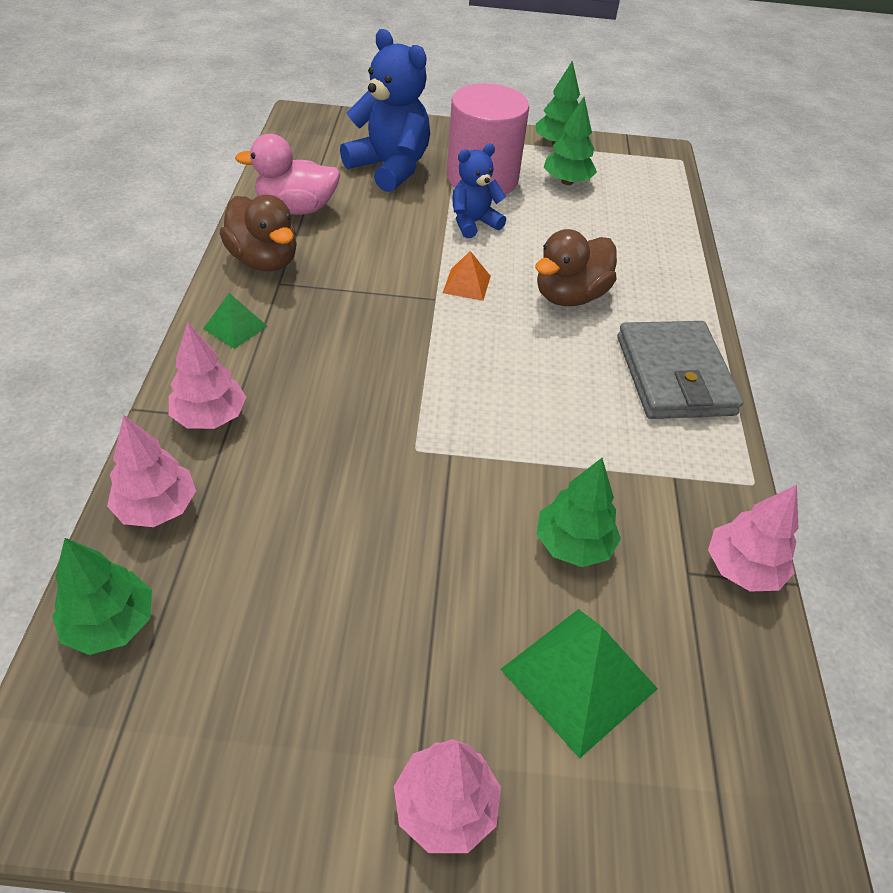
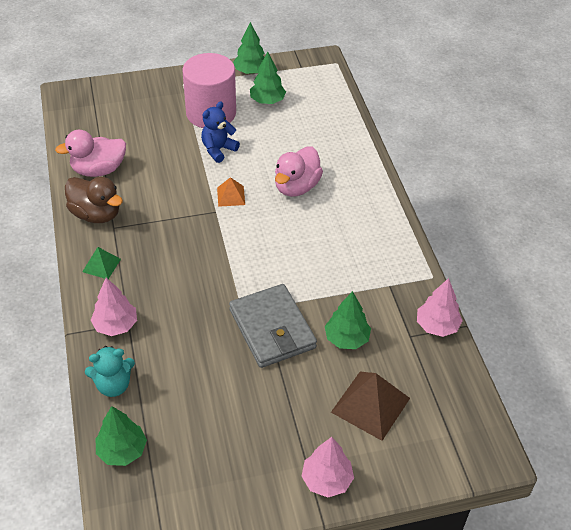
camera: 15 degrees left, 0 degrees up
pink tree [107,415,196,527] -> turquoise teddy bear [85,346,135,397]
blue teddy bear [340,29,430,192] -> none
green pyramid [501,609,658,759] -> brown pyramid [331,372,410,441]
brown duck [535,229,617,306] -> pink duck [275,147,323,197]
grey wallet [617,321,743,419] -> grey wallet moved to [229,284,317,368]

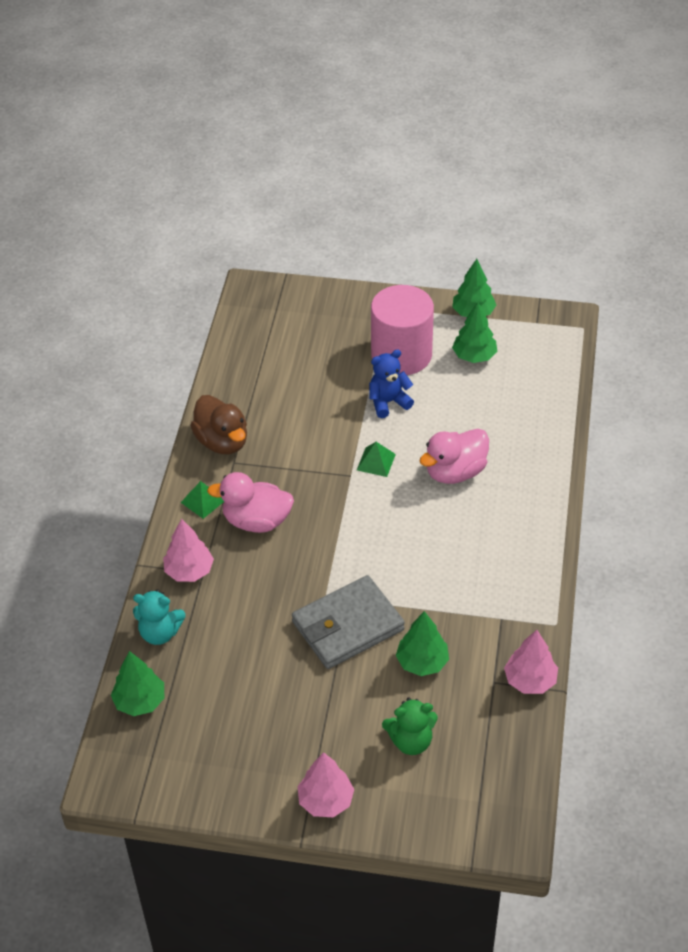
camera: 25 degrees right, 0 degrees up
pink duck [55,130,126,177] -> pink duck moved to [207,472,294,533]
orange pyramid [217,177,245,207] -> green pyramid [357,442,396,477]
grey wallet [229,284,317,368] -> grey wallet turned 60 degrees clockwise [292,575,405,669]
brown pyramid [331,372,410,441] -> green teddy bear [382,697,438,755]

